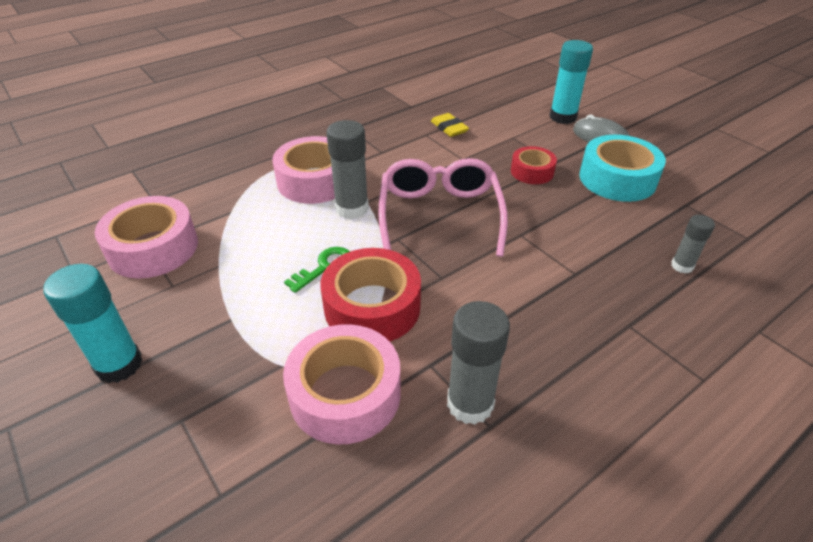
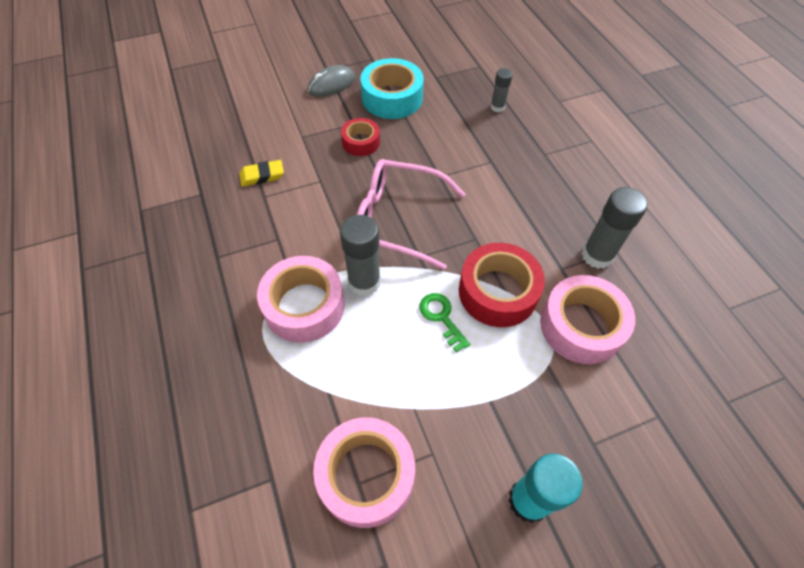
camera: 75 degrees left, 15 degrees up
turquoise glue stick [549,40,593,124] -> none

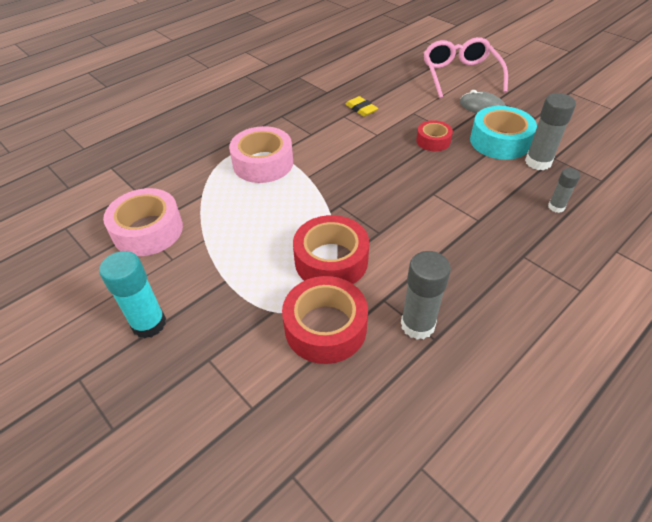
camera: 70 degrees right, 10 degrees down
grey glue stick [340,215,381,296] -> grey glue stick moved to [525,93,576,170]
pink glasses [357,159,466,270] -> pink glasses moved to [424,37,508,98]
green key [419,293,470,352] -> none
pink tape [540,275,635,364] -> red tape [282,276,368,364]

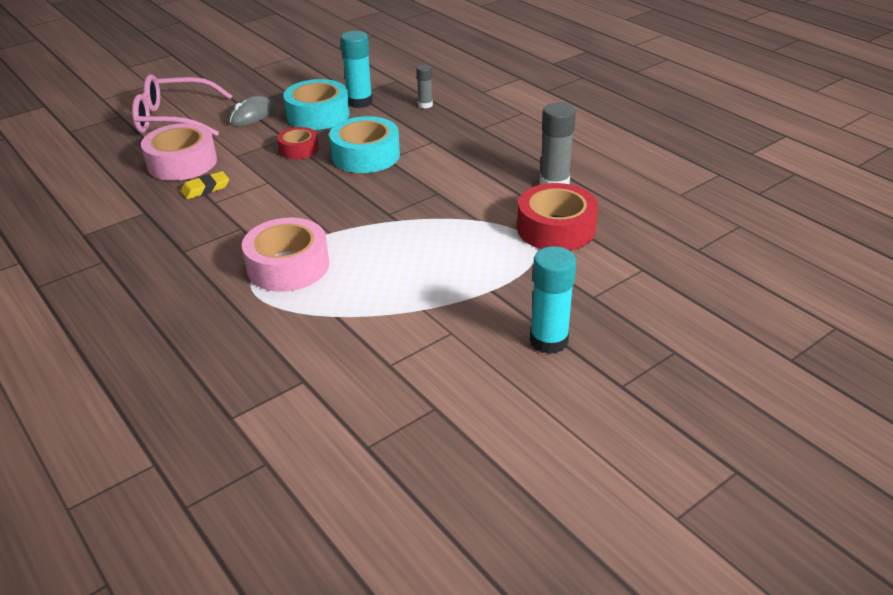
camera: 85 degrees left, 10 degrees down
pink tape [103,188,183,256] -> pink tape moved to [141,123,217,181]
red tape [293,215,369,284] -> none
grey glue stick [525,93,576,170] -> turquoise glue stick [340,31,373,108]
none -> turquoise tape [329,116,400,173]

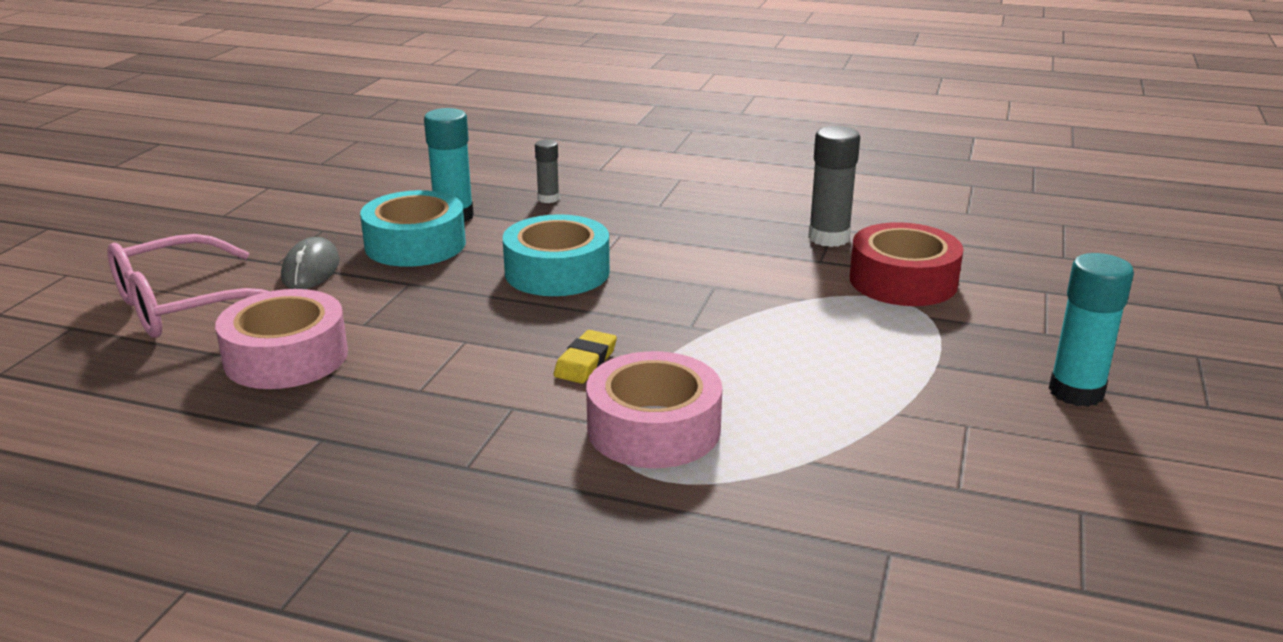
camera: 35 degrees left, 10 degrees down
yellow eraser [181,171,229,199] -> yellow eraser moved to [554,330,617,384]
red tape [277,127,319,159] -> none

